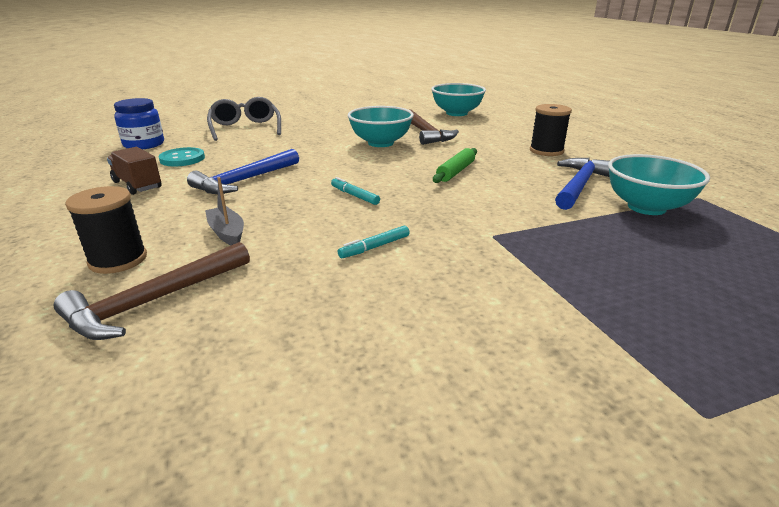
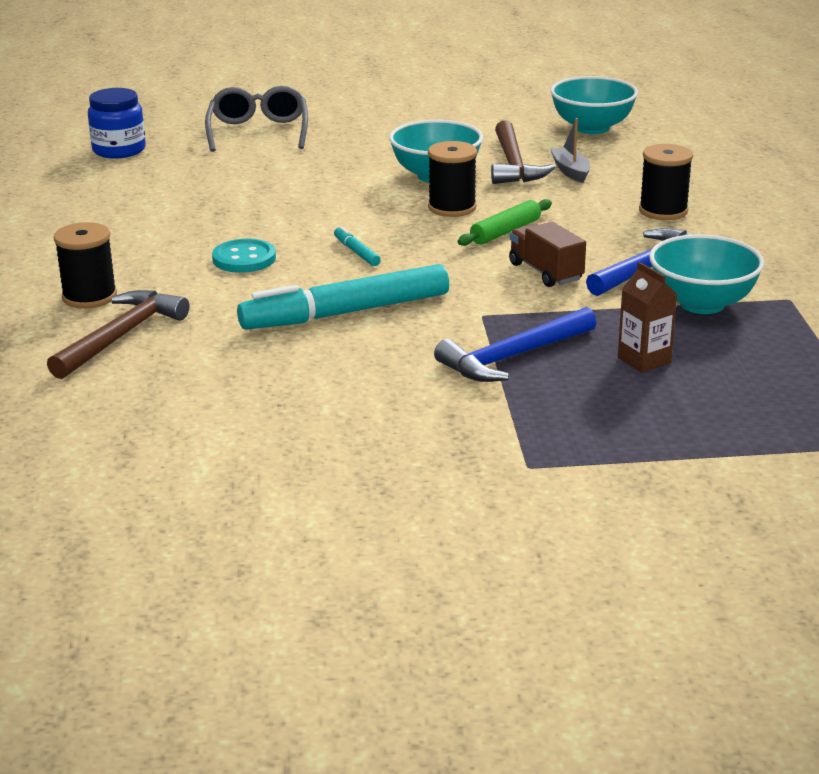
camera: 15 degrees right, 0 degrees up
brown hammer [53,242,250,340] -> brown hammer turned 150 degrees clockwise [47,290,189,379]
brown truck [107,147,162,195] -> brown truck moved to [509,222,586,287]
turquoise button [159,147,205,166] -> turquoise button moved to [212,239,276,273]
blue hammer [187,149,299,194] -> blue hammer moved to [434,307,597,382]
grey boat [205,177,244,245] -> grey boat moved to [550,118,590,183]
turquoise marker [338,226,410,258] -> turquoise marker [237,264,449,330], size x2.45
none -> black spool [428,141,477,217]
none -> brown carton [618,262,677,373]

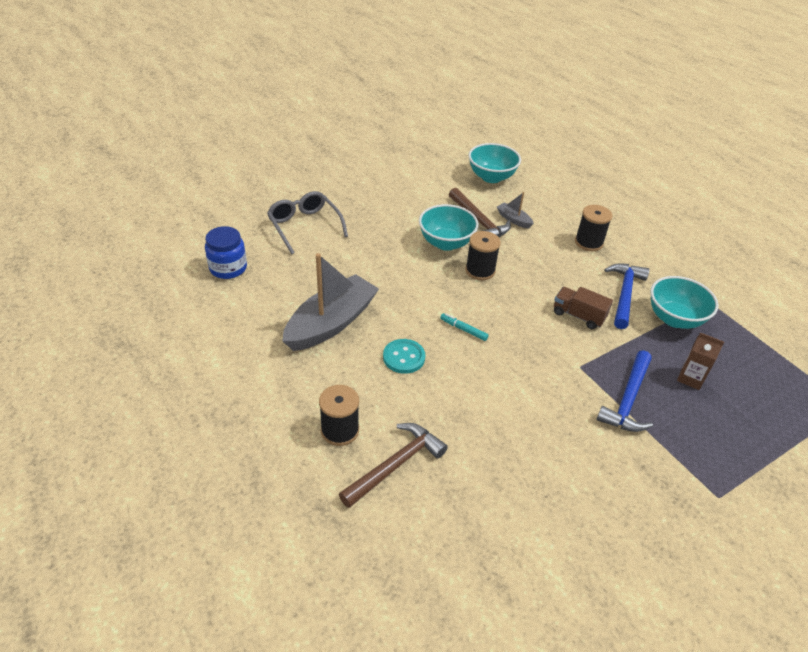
camera: 30 degrees left, 15 degrees up
brown hammer [47,290,189,379] -> brown hammer turned 45 degrees clockwise [339,423,448,508]
turquoise marker [237,264,449,330] -> none
green rolling pin [457,199,552,246] -> none
none -> grey boat [283,253,379,351]

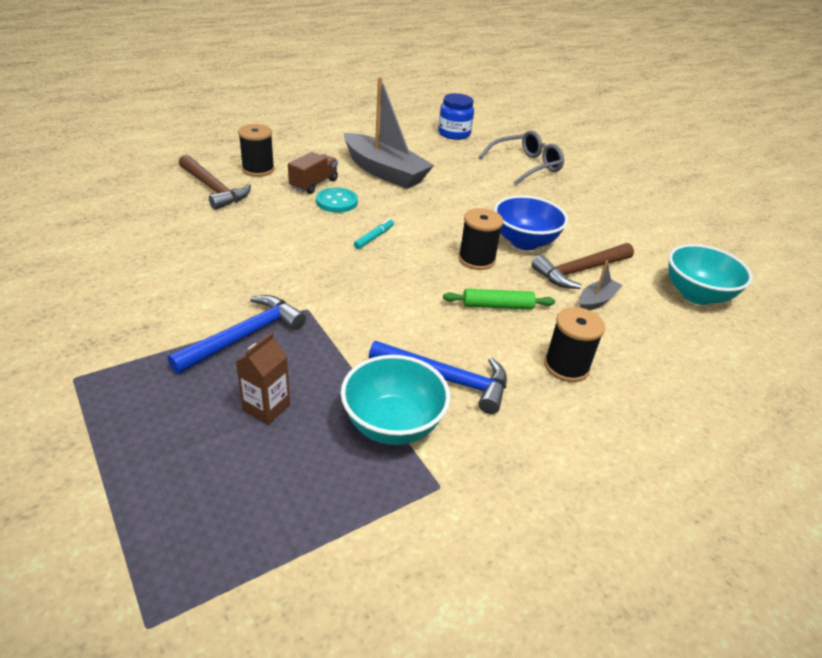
camera: 90 degrees right, 5 degrees down
turquoise bowl [419,204,478,251] -> blue bowl [494,195,568,250]
brown truck [554,287,613,329] -> brown truck moved to [288,152,338,194]
blue hammer [597,350,653,432] -> blue hammer turned 105 degrees clockwise [168,295,306,374]
none -> green rolling pin [443,289,555,310]

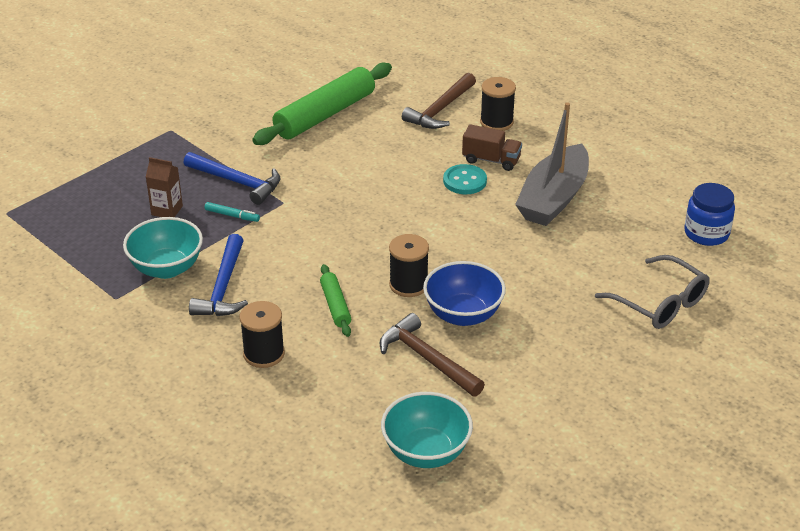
camera: 80 degrees right, 0 degrees up
turquoise marker [354,219,394,249] -> turquoise marker moved to [205,202,260,222]
grey boat [579,260,623,310] -> none
none -> green rolling pin [252,63,392,145]

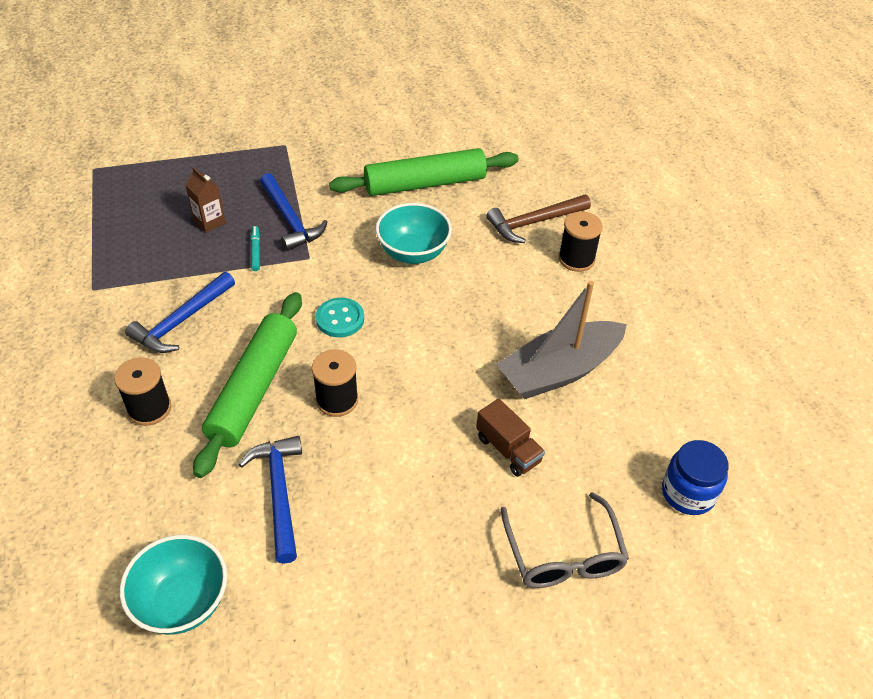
camera: 30 degrees right, 10 degrees up
turquoise bowl [123,217,203,279] -> turquoise bowl moved to [376,203,452,264]
turquoise marker [205,202,260,222] -> turquoise marker turned 150 degrees counterclockwise [250,226,260,271]
green rolling pin [320,264,351,337] -> green rolling pin [193,292,302,478], size x2.06
brown hammer [380,313,485,397] -> blue hammer [238,436,302,564]
blue bowl [423,261,506,326] -> none
turquoise button [443,164,487,194] -> turquoise button moved to [316,298,364,337]
brown truck [462,124,522,171] -> brown truck moved to [476,399,545,477]

